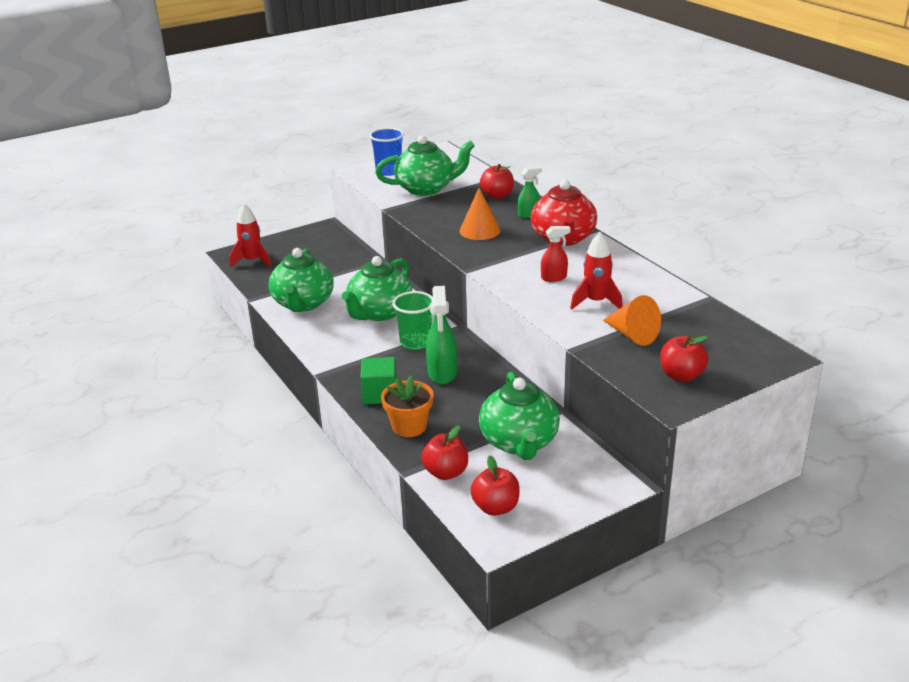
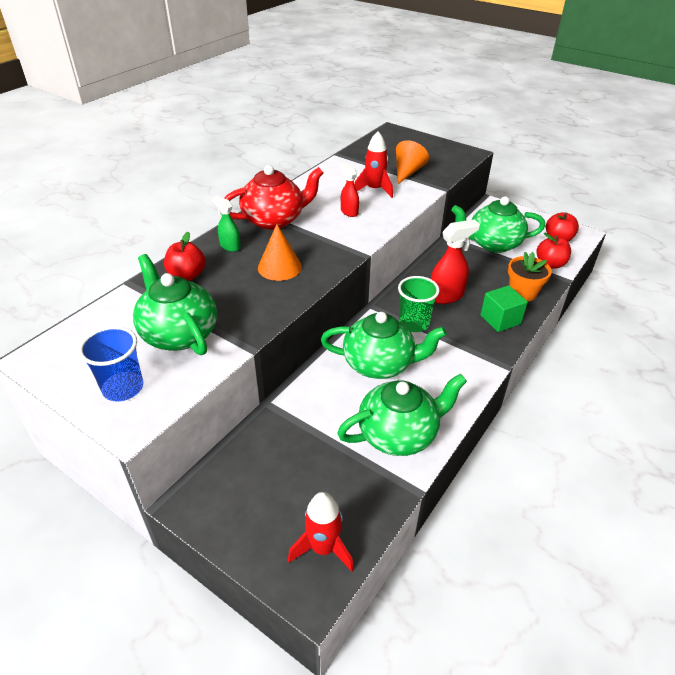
camera: 115 degrees left, 10 degrees up
green spray bottle [426,286,457,384] -> red spray bottle [431,219,480,304]
green teapot [479,372,560,460] -> green teapot turned 150 degrees counterclockwise [451,196,545,253]
red apple [660,335,708,382] -> none

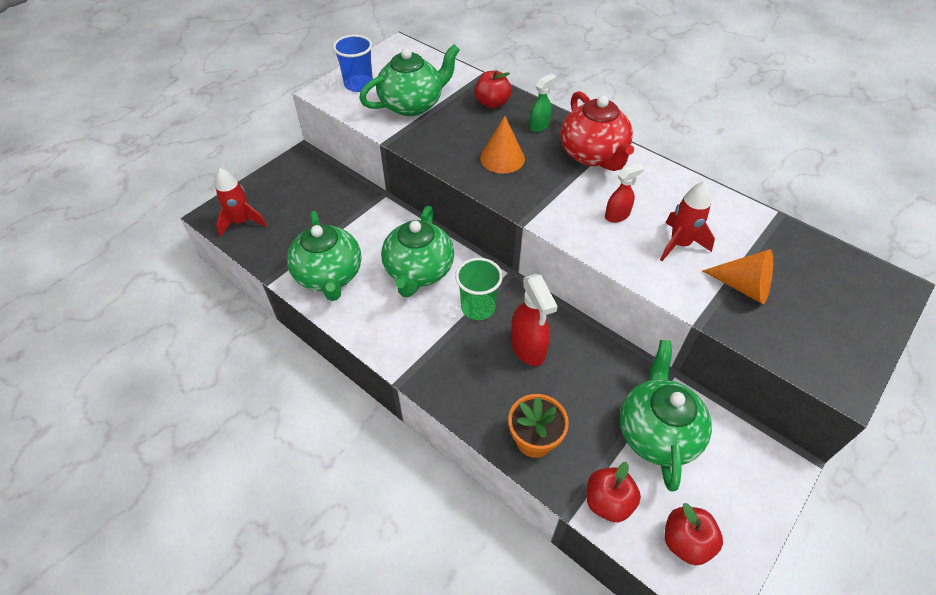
camera: 95 degrees right, 10 degrees up
green cube [480,285,528,332] -> none

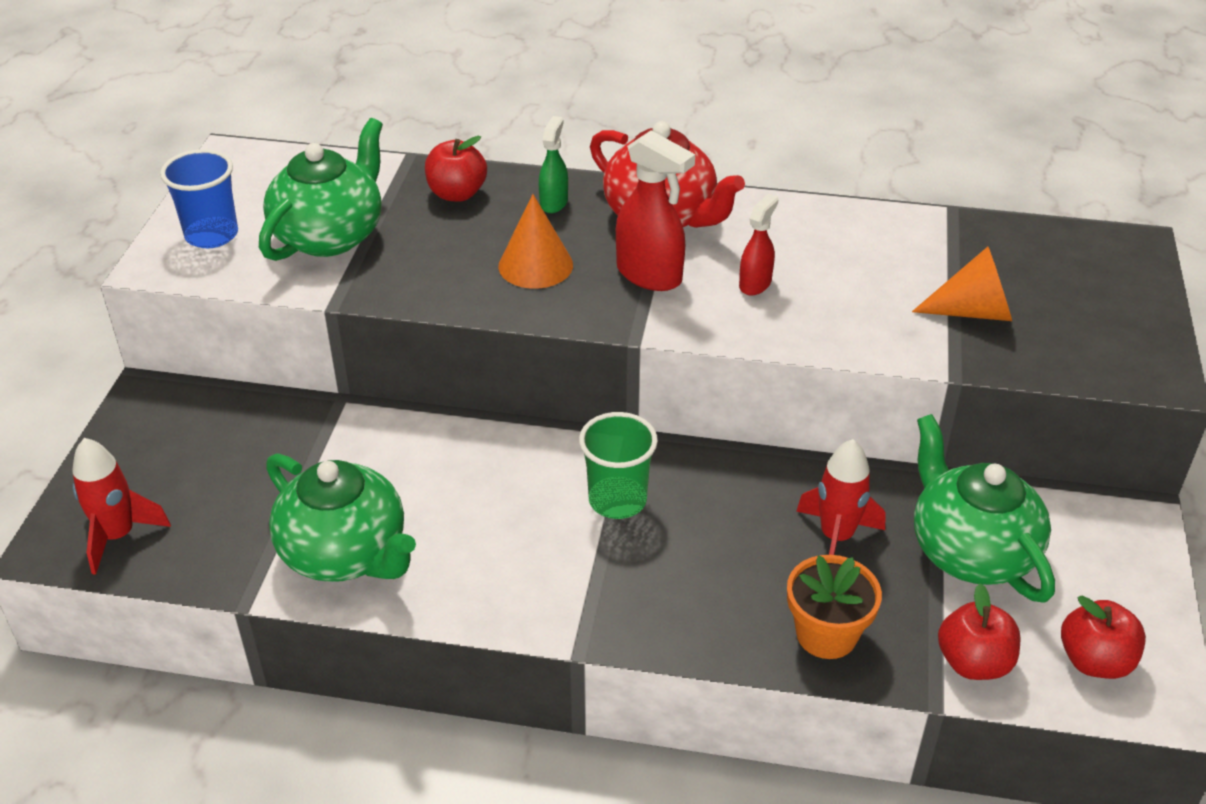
camera: 30 degrees left, 10 degrees down
green teapot [381,206,454,297] -> none
red spray bottle [511,274,558,366] -> red spray bottle moved to [616,130,695,291]
red rocket [660,181,715,261] -> red rocket moved to [796,439,886,555]

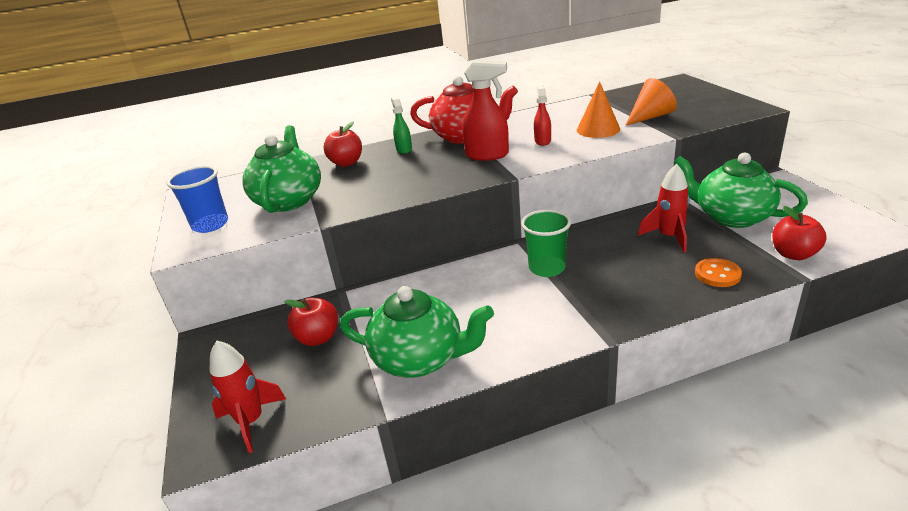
camera: 25 degrees left, 10 degrees down
orange cone [498,194,573,289] -> orange cone moved to [577,81,620,138]
orange flower pot [787,555,882,659] -> orange button [695,258,742,287]
red apple [1061,596,1146,679] -> red apple moved to [284,297,338,346]

